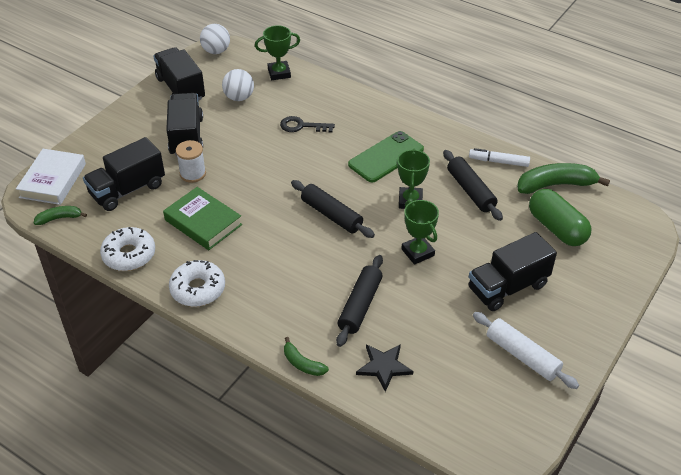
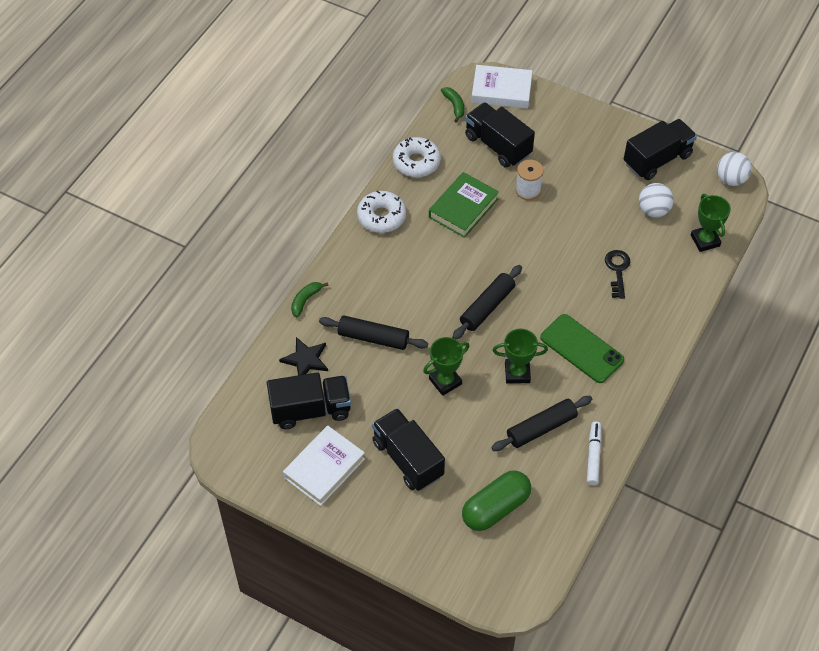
camera: 85 degrees right, 10 degrees up
black truck [166,93,203,156] -> black truck moved to [267,372,351,429]
white rolling pin [473,312,579,389] -> white book [283,426,365,506]
green banana [517,163,610,194] -> none

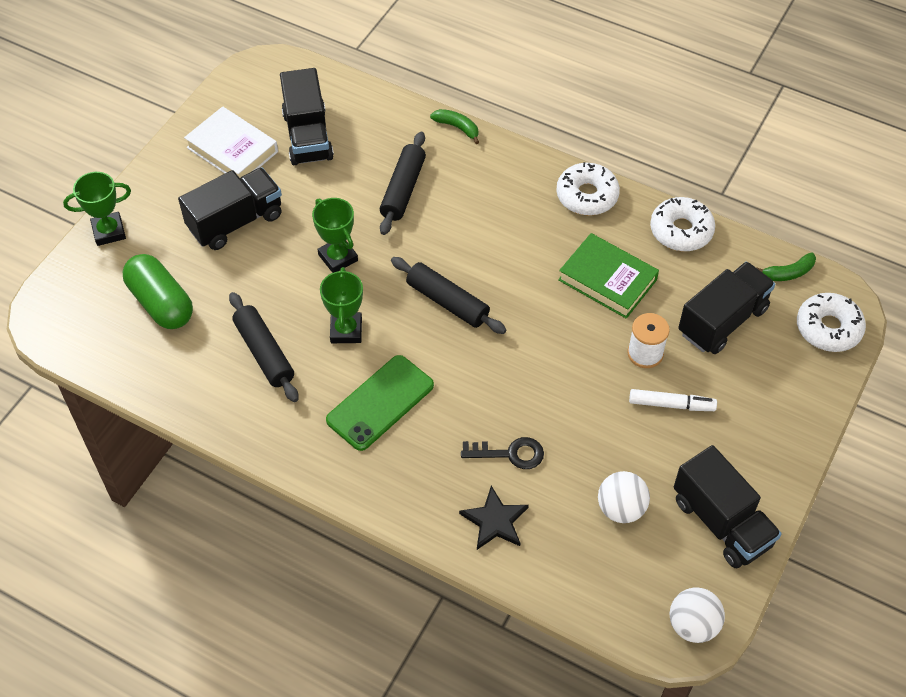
camera: 90 degrees right, 0 degrees up
black star [279,337,328,375] -> black star moved to [459,486,529,550]
white book [471,65,532,109] -> white donut [797,293,866,352]
white marker [587,422,602,485] -> white marker moved to [629,389,717,411]
green trophy [691,194,731,252] -> green trophy moved to [63,172,131,246]

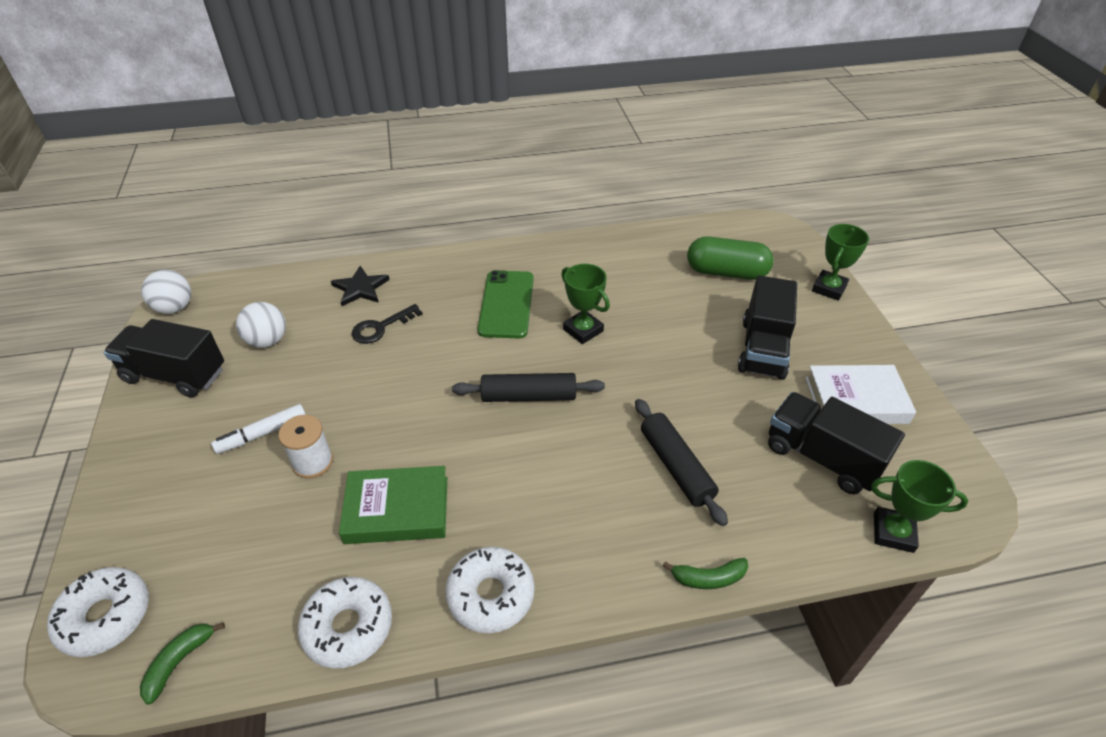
camera: 140 degrees right, 10 degrees down
black rolling pin [229,292,298,402] -> none
green trophy [312,198,358,273] -> green trophy moved to [871,460,968,553]
black truck [678,261,775,354] -> none

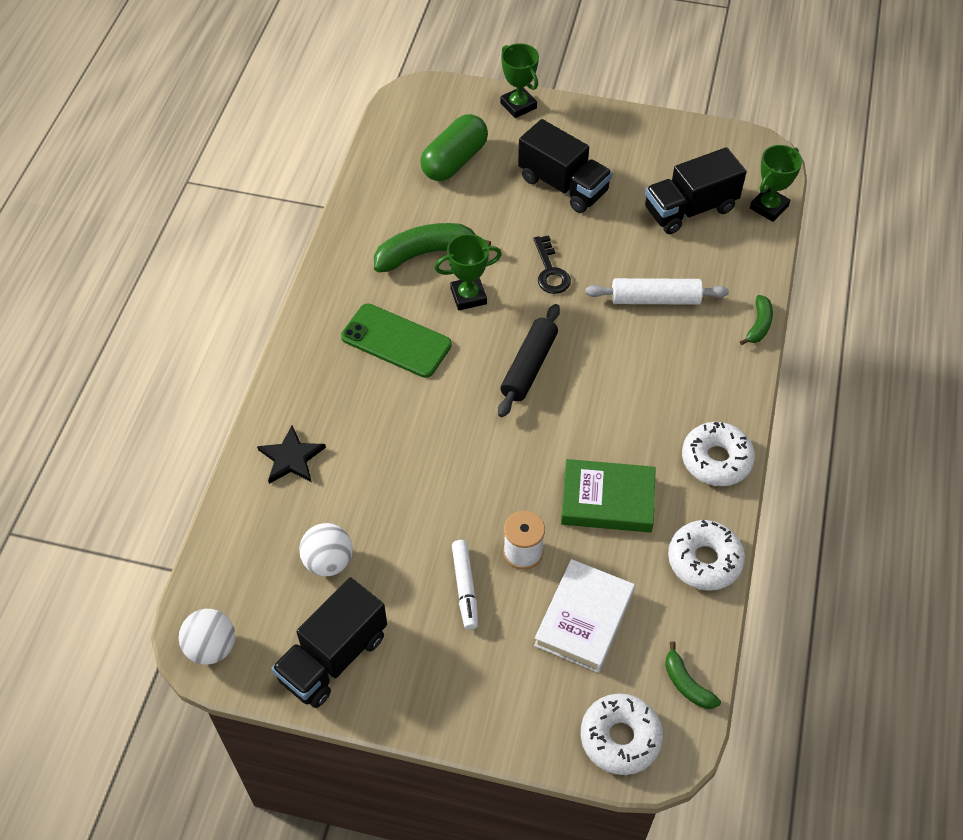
camera: 65 degrees left, 10 degrees up
green book [339,466,447,544] -> green book turned 75 degrees clockwise [561,459,656,533]
black key [352,304,423,344] -> black key moved to [533,235,571,294]
black rolling pin [635,399,728,526] -> white rolling pin [585,278,729,305]
white book [805,365,916,424] -> white book moved to [534,559,635,673]
none -> green banana [374,223,491,272]

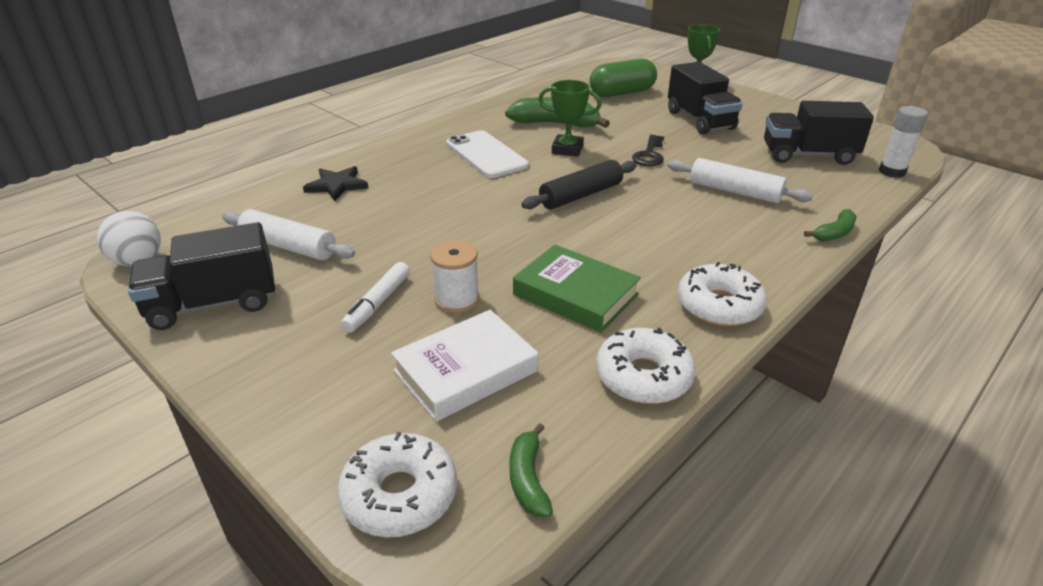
camera: 30 degrees right, 20 degrees down
white ball [299,523,353,576] -> white rolling pin [222,209,355,260]
green phone [341,303,452,378] -> white phone [446,130,529,178]
green trophy [750,145,802,222] -> white glue stick [879,106,928,178]

